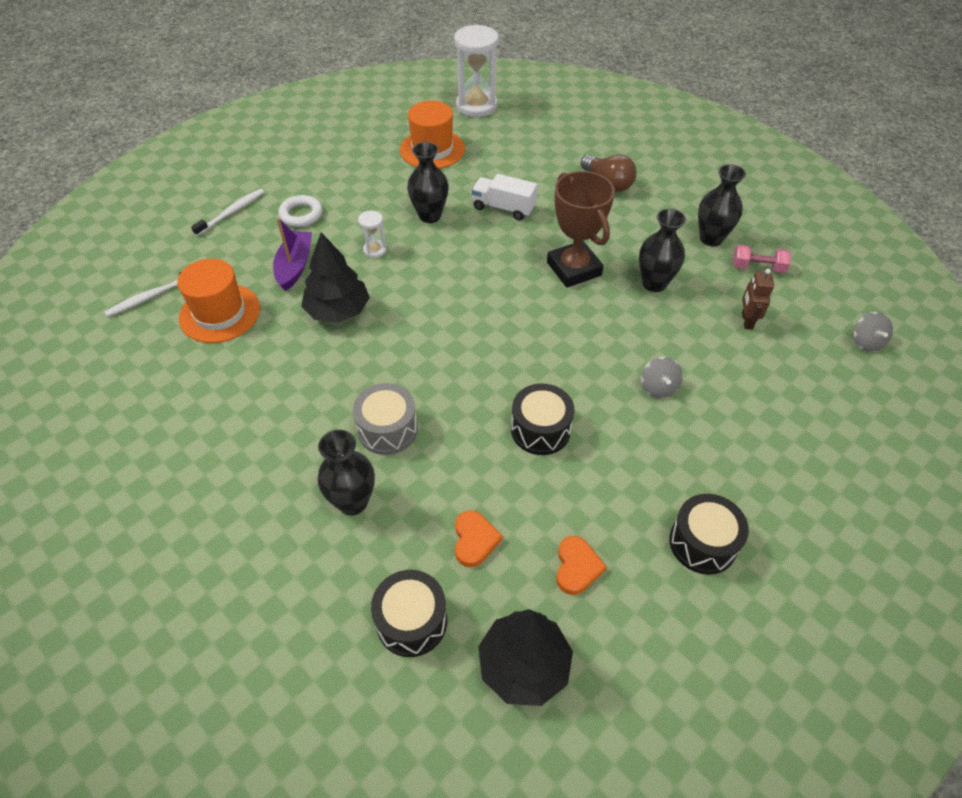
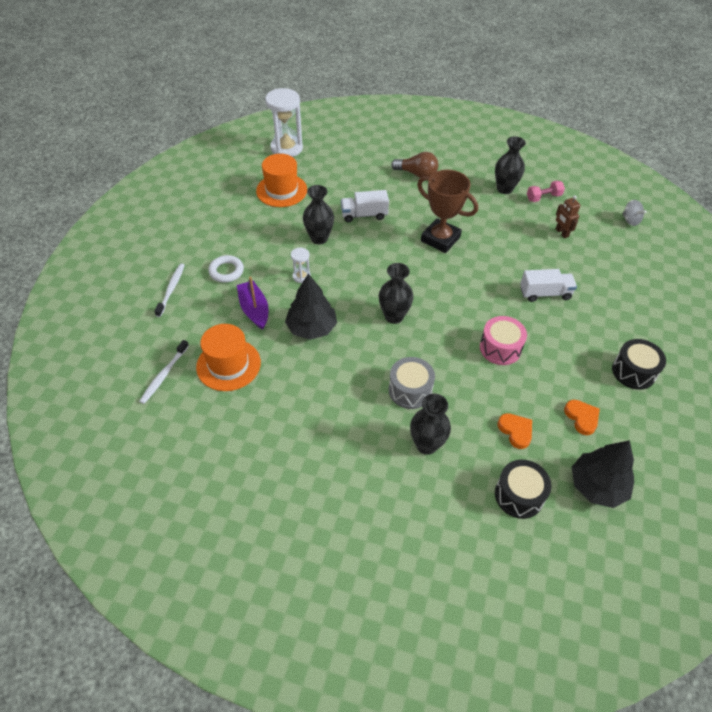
camera: 30 degrees left, 0 degrees up
black drum [511,384,574,455] -> pink drum [480,316,527,365]
black vase [639,209,686,292] -> black vase moved to [379,263,414,324]
grey spinning top [641,357,683,398] -> white truck [520,269,577,302]

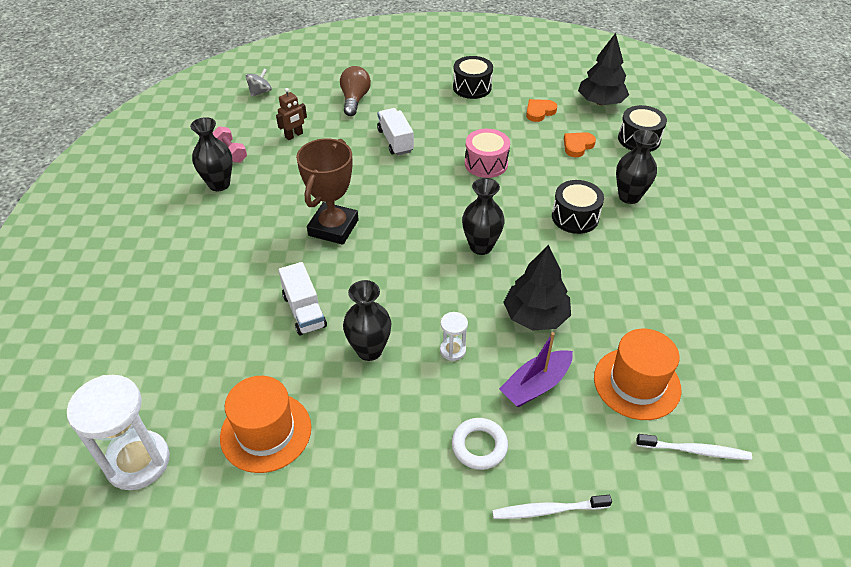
camera: 105 degrees left, 5 degrees down
grey drum [389,357,435,409] -> black drum [552,180,604,234]
brown light bulb [391,152,439,178] -> brown light bulb moved to [340,66,371,116]

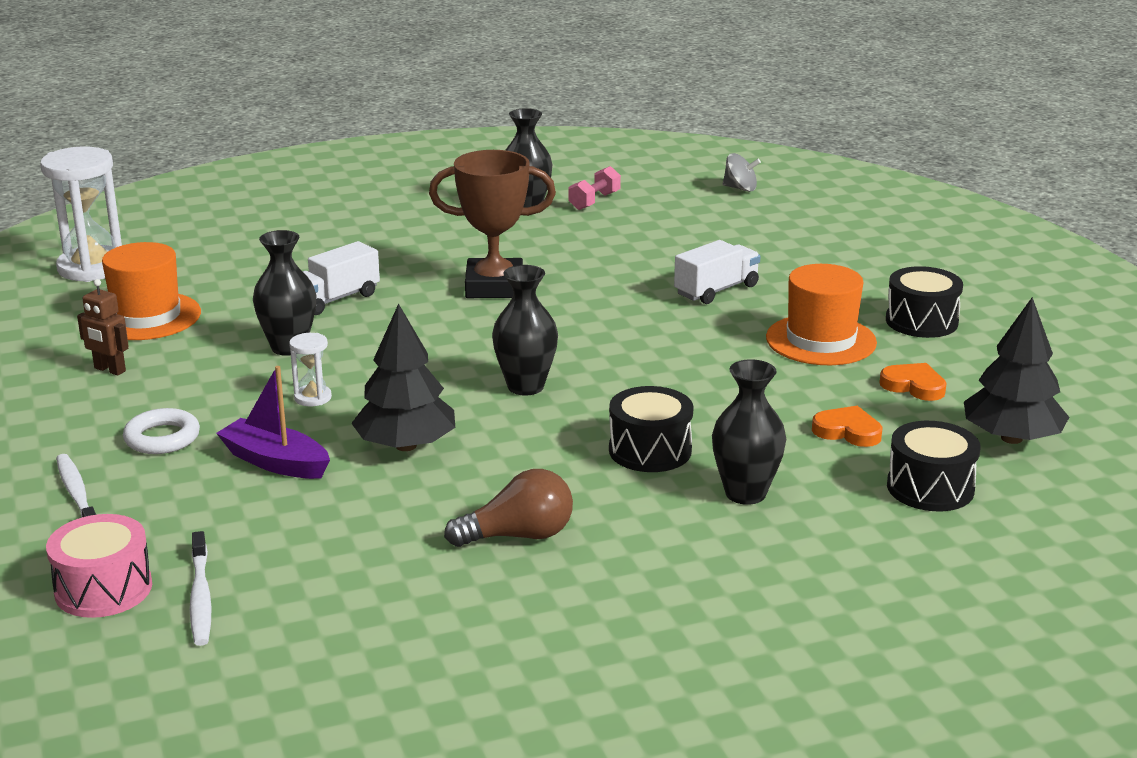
camera: 70 degrees right, 20 degrees down
brown robot [276,88,307,140] -> brown robot moved to [77,279,129,376]
brown light bulb [340,66,371,116] -> brown light bulb moved to [444,469,573,547]
pink drum [465,129,510,178] -> pink drum moved to [46,514,152,618]
orange hat [594,329,681,420] -> orange hat moved to [766,264,877,365]

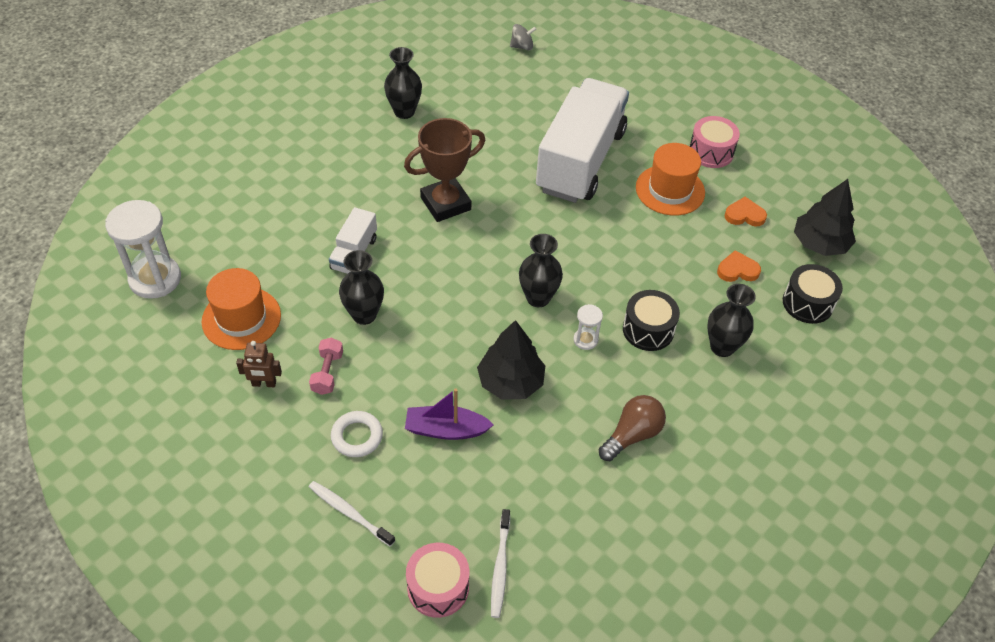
camera: 30 degrees left, 25 degrees up
white toothbrush [190,531,212,646] -> white toothbrush turned 45 degrees clockwise [491,509,510,618]
white hourglass [289,333,332,406] -> white hourglass moved to [574,304,603,350]
pink dumbbell [568,166,621,210] -> pink dumbbell moved to [309,338,343,395]
white truck [674,240,760,304] -> white truck [536,78,629,203], size x2.27
black drum [886,266,963,338] -> pink drum [690,116,740,168]

